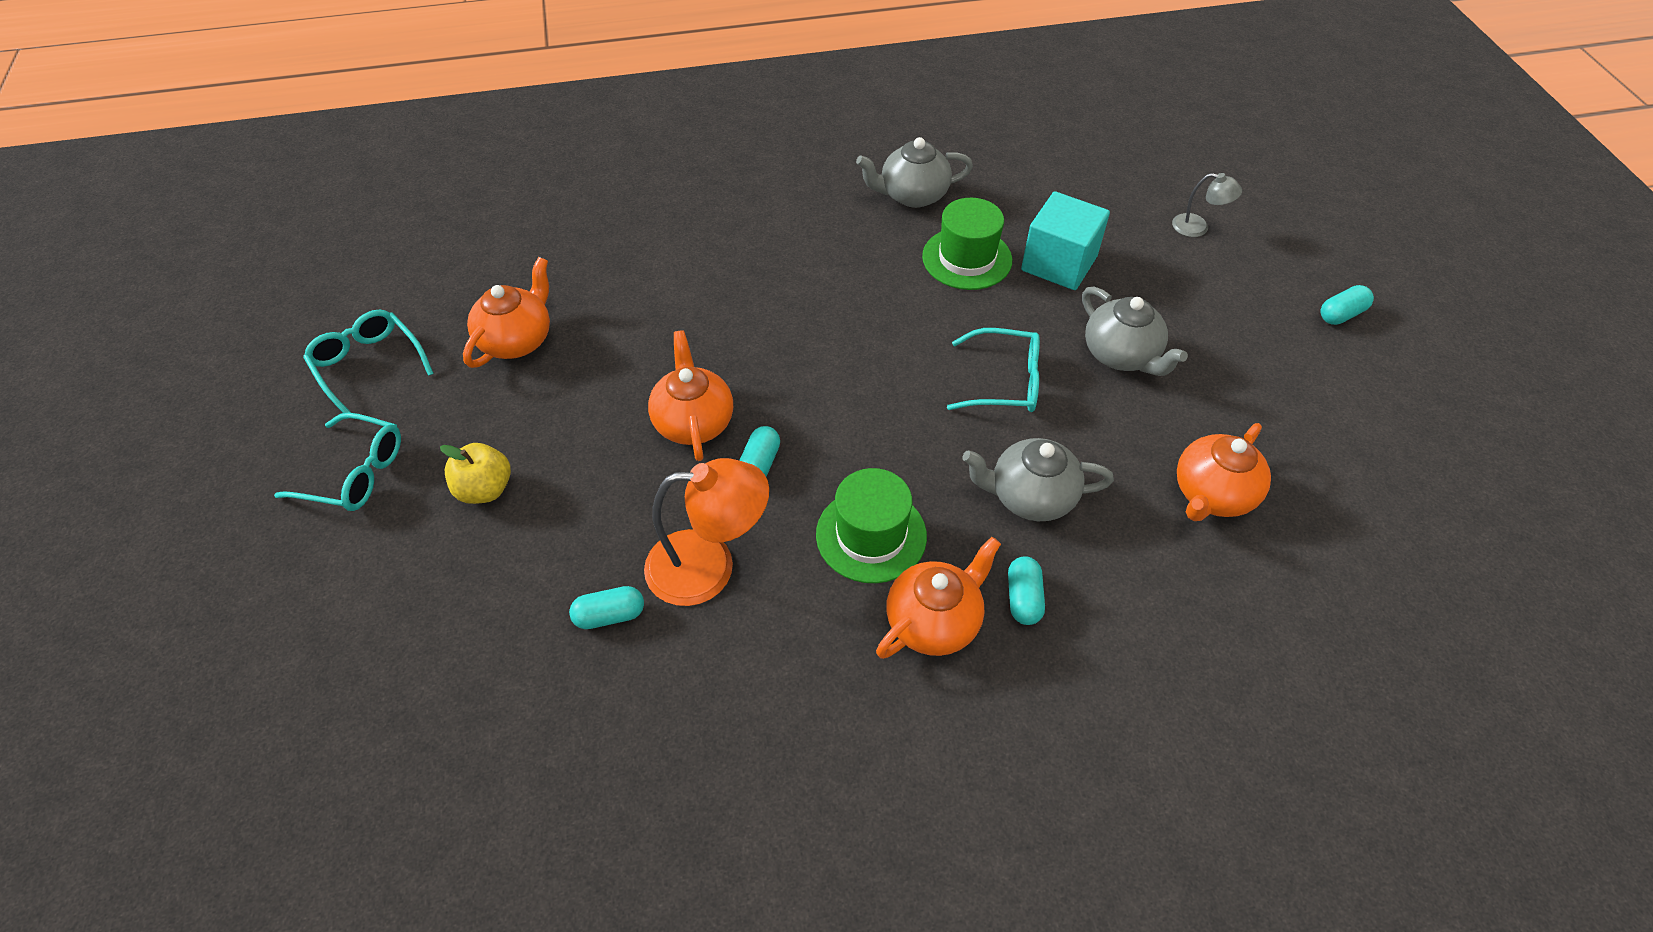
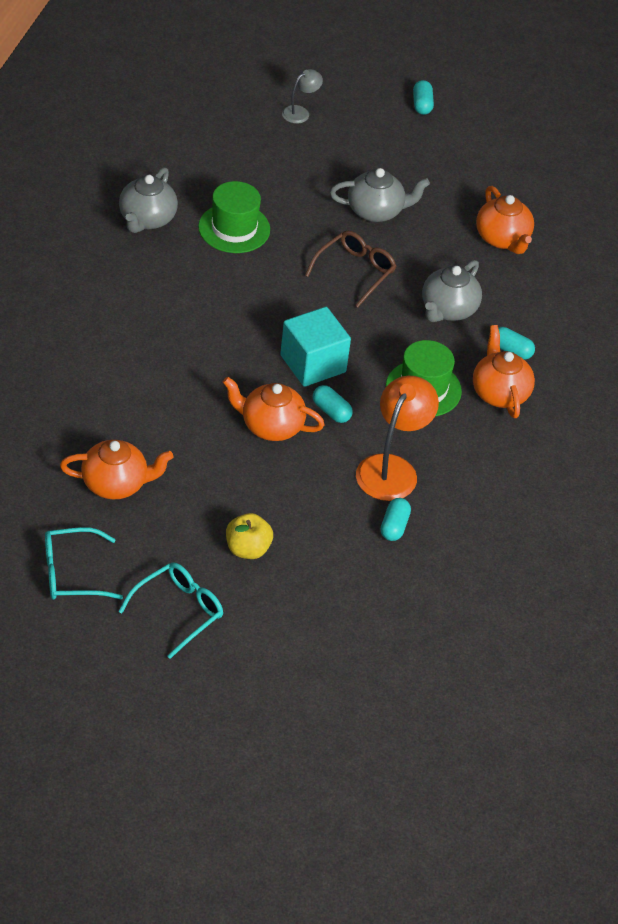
camera: 65 degrees left, 5 degrees down
orange teapot [463,257,550,368] -> orange teapot turned 120 degrees clockwise [60,439,173,499]
turquoise glasses [947,328,1040,412] -> brown glasses [305,231,397,307]
turquoise cube [1021,191,1110,290] -> turquoise cube moved to [280,307,351,387]

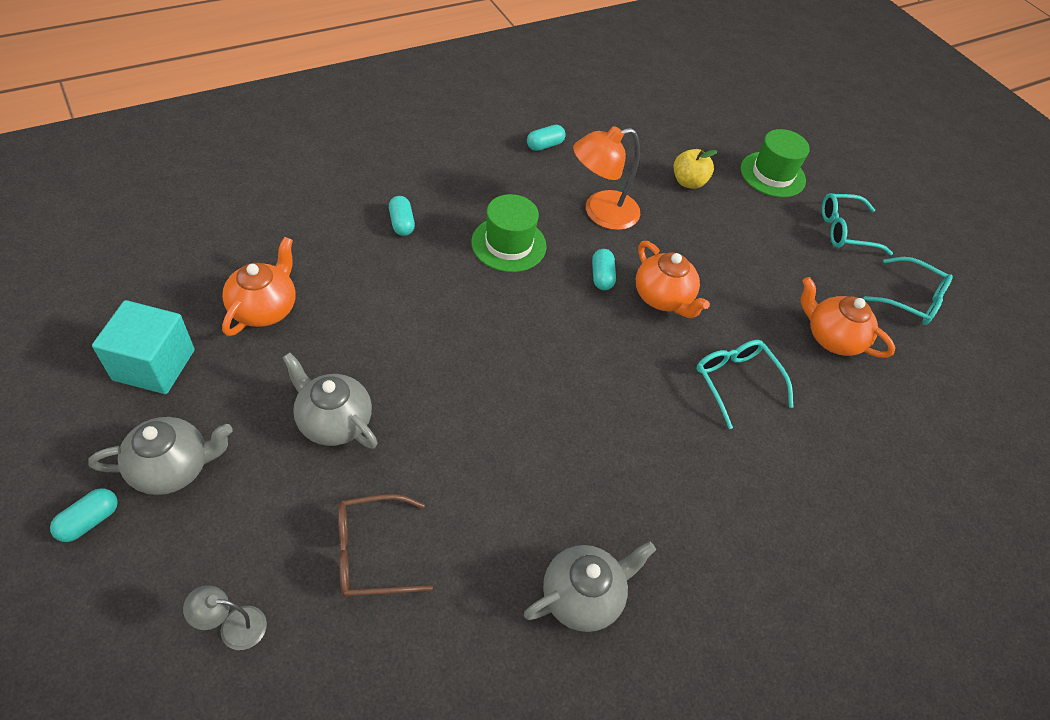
camera: 140 degrees left, 5 degrees up
green hat [198,181,270,253] -> green hat moved to [740,129,810,197]
yellow apple [226,513,273,559] -> yellow apple moved to [674,149,718,189]
turquoise cube [280,307,351,387] -> turquoise cube moved to [92,300,195,394]
brown glasses [305,231,397,307] -> brown glasses moved to [338,494,433,597]
turquoise capsule [381,498,411,541] -> turquoise capsule moved to [527,125,566,151]
grey teapot [422,260,482,322] -> grey teapot moved to [88,417,233,495]
orange teapot [473,325,535,418] -> none
none -> turquoise glasses [696,340,794,429]

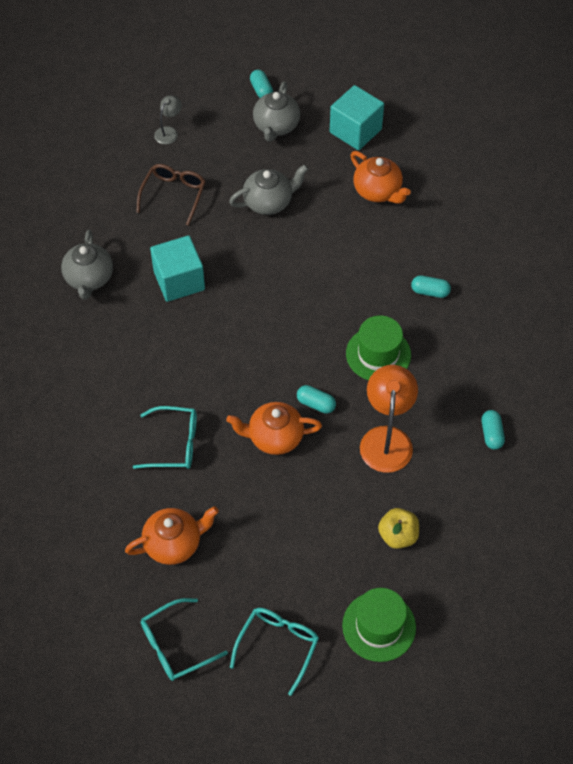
camera: 125 degrees right, 5 degrees up
none -> turquoise cube [150,235,205,302]

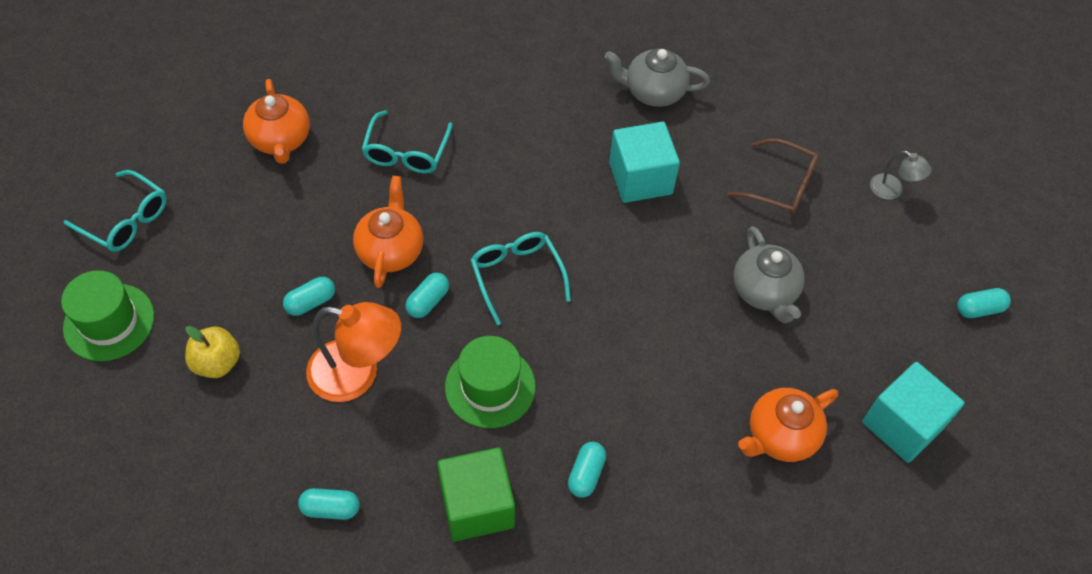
camera: 95 degrees right, 0 degrees up
turquoise glasses [141,598,228,681] -> turquoise glasses moved to [470,232,571,325]
grey teapot [253,82,300,142] -> none
none -> turquoise capsule [283,277,335,316]
none -> green cube [437,447,515,542]

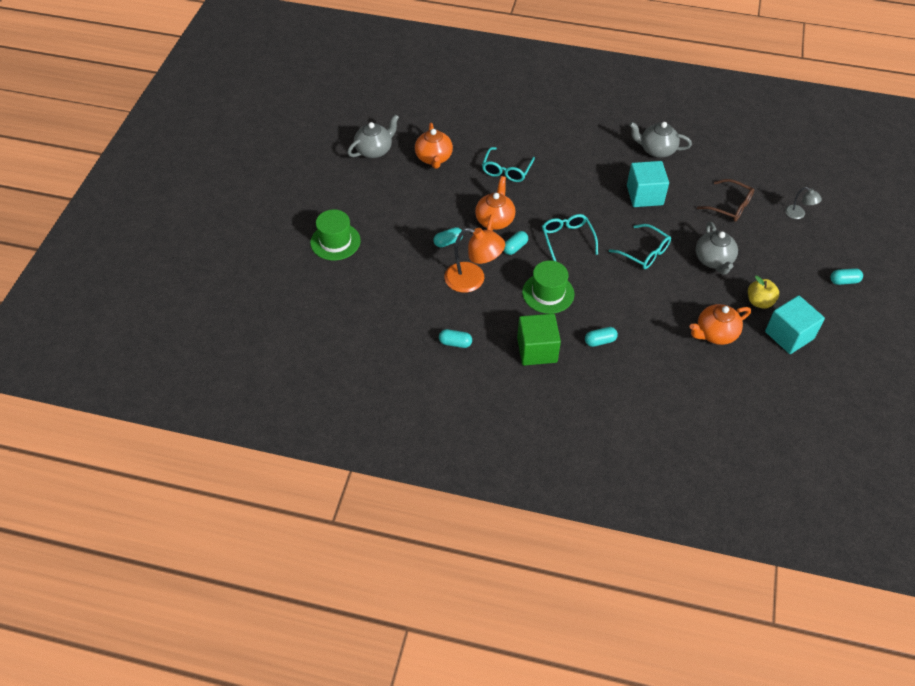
camera: 10 degrees right, 5 degrees down
turquoise glasses [63,170,167,252] -> turquoise glasses moved to [609,224,671,269]
yellow apple [185,326,240,378] -> yellow apple moved to [748,276,779,309]
turquoise capsule [568,442,606,498] -> turquoise capsule turned 45 degrees clockwise [585,327,618,347]
none -> grey teapot [347,114,399,158]

